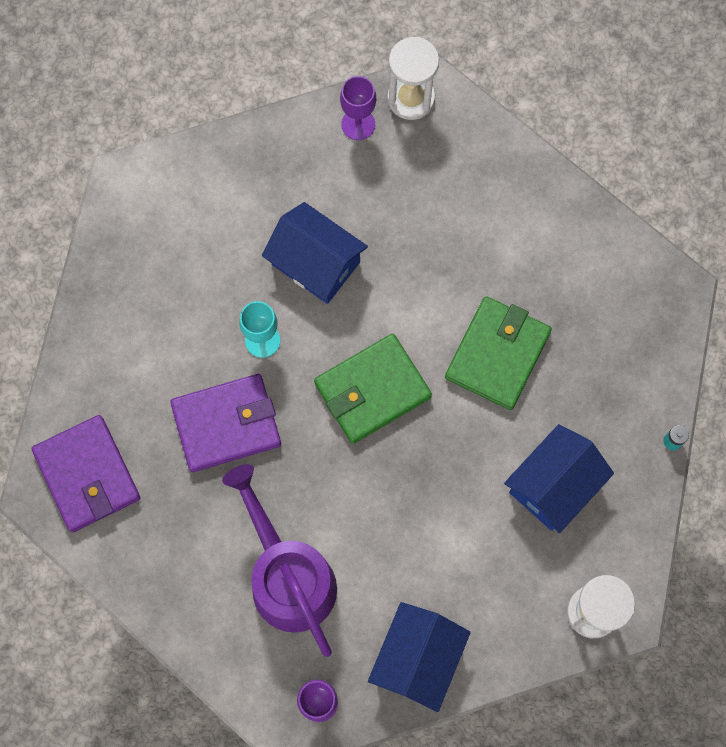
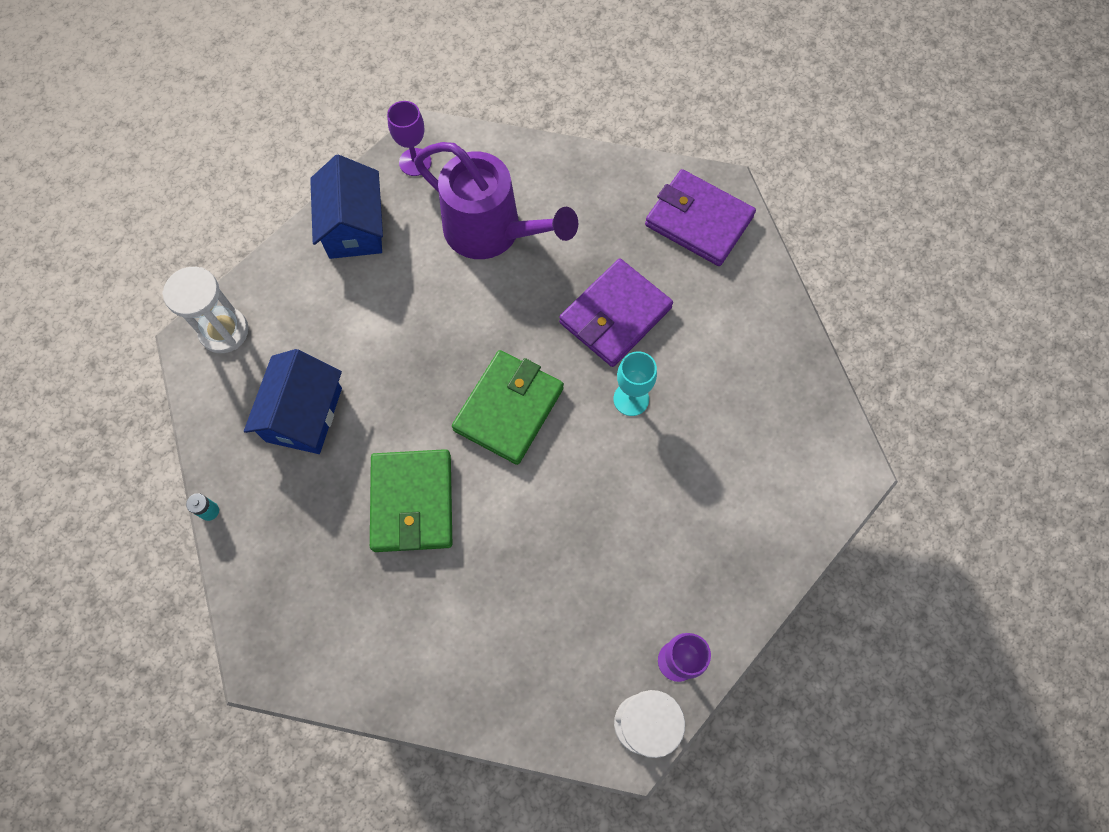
camera: 150 degrees right, 5 degrees down
blue house [262,202,368,304] -> none

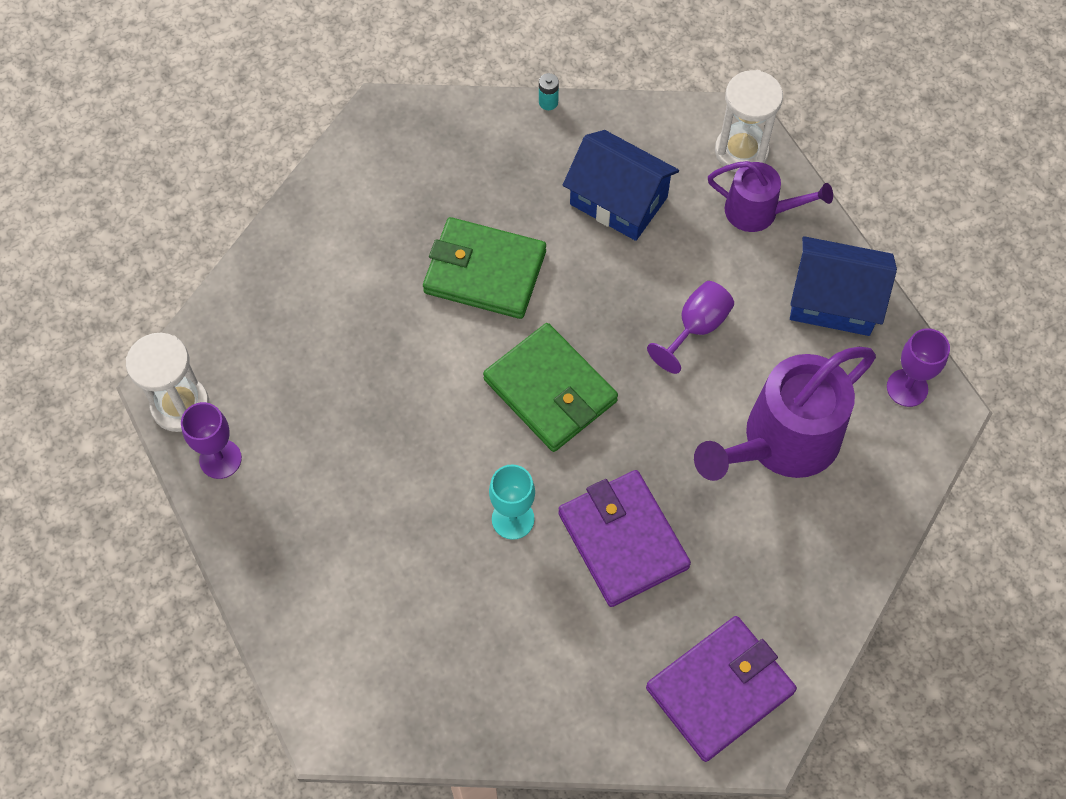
camera: 110 degrees right, 5 degrees down
none -> purple goblet [647,281,734,374]
none -> purple watering can [708,161,833,232]

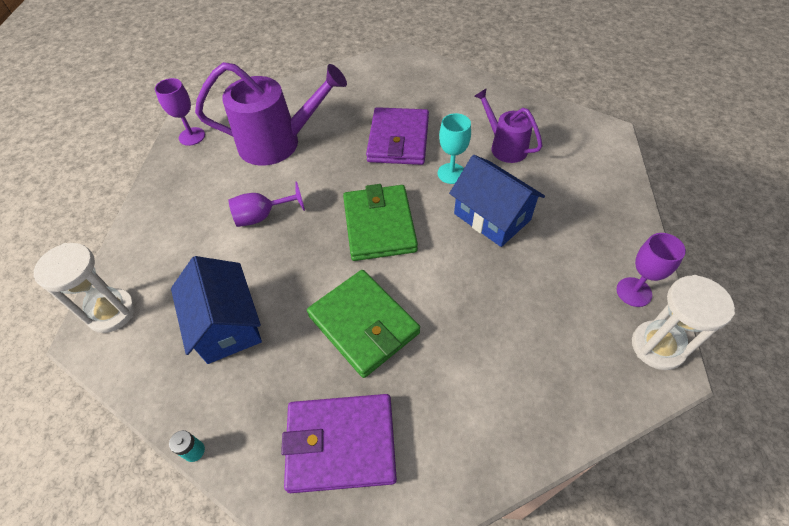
camera: 145 degrees left, 10 degrees down
purple wallet [646,616,797,762] -> purple wallet moved to [281,394,397,493]
purple watering can [708,161,833,232] -> purple watering can moved to [475,88,542,163]
blue house [790,236,897,336] -> blue house moved to [449,155,545,247]

